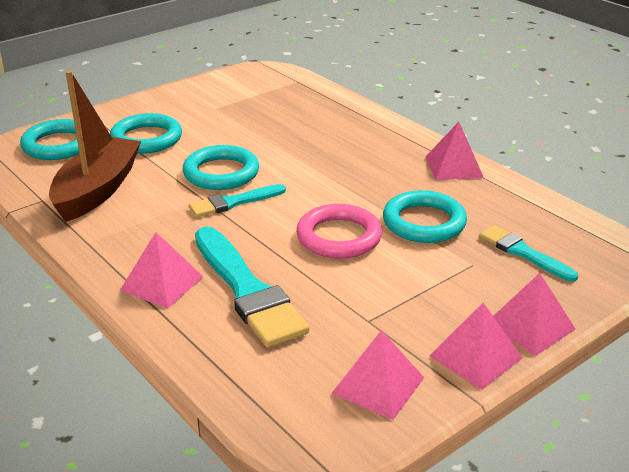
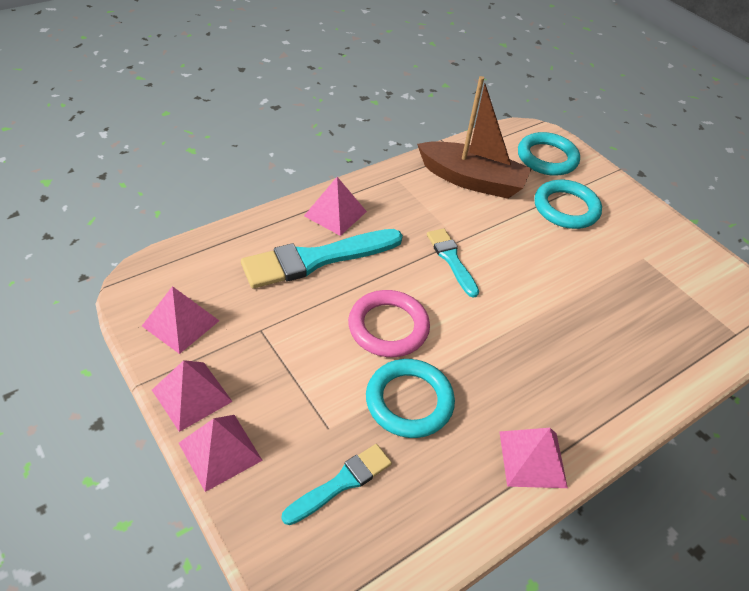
camera: 90 degrees right, 15 degrees up
turquoise ring [183,145,259,190] -> none

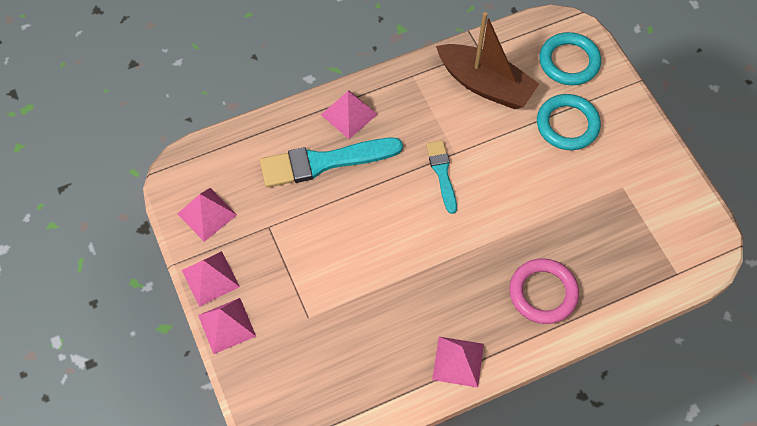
camera: 15 degrees right, 15 degrees up
turquoise brush [282,444,392,525] -> none
pink ring [348,290,430,357] -> pink ring moved to [509,258,579,324]
turquoise ring [366,359,455,438] -> none

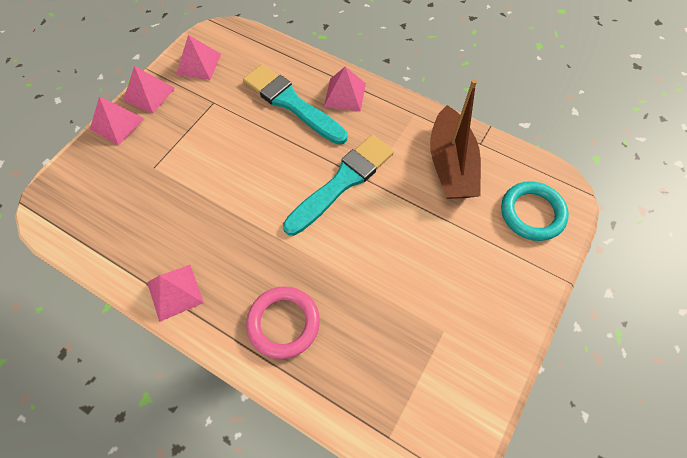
camera: 55 degrees right, 0 degrees up
turquoise brush [426,140,457,214] -> turquoise brush [283,135,394,236], size x1.77
turquoise ring [537,94,601,150] -> none

